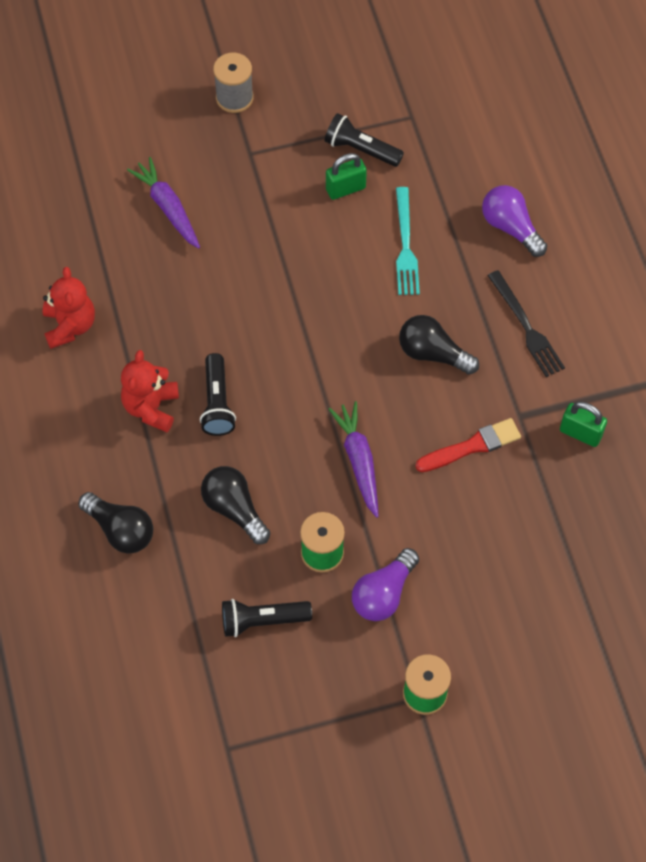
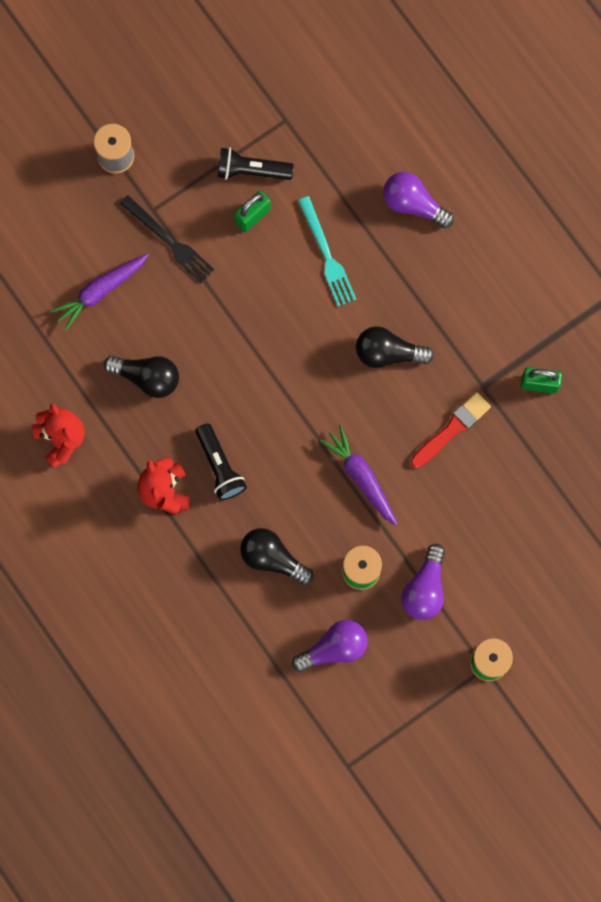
camera: 20 degrees left, 15 degrees up
black light bulb [78,492,153,554] -> black light bulb moved to [104,355,179,398]
purple carrot [127,157,200,249] -> purple carrot turned 75 degrees counterclockwise [50,253,149,331]
black flashlight [222,599,312,637] -> purple light bulb [292,620,368,673]
black fork [487,270,565,377] -> black fork moved to [120,195,215,283]

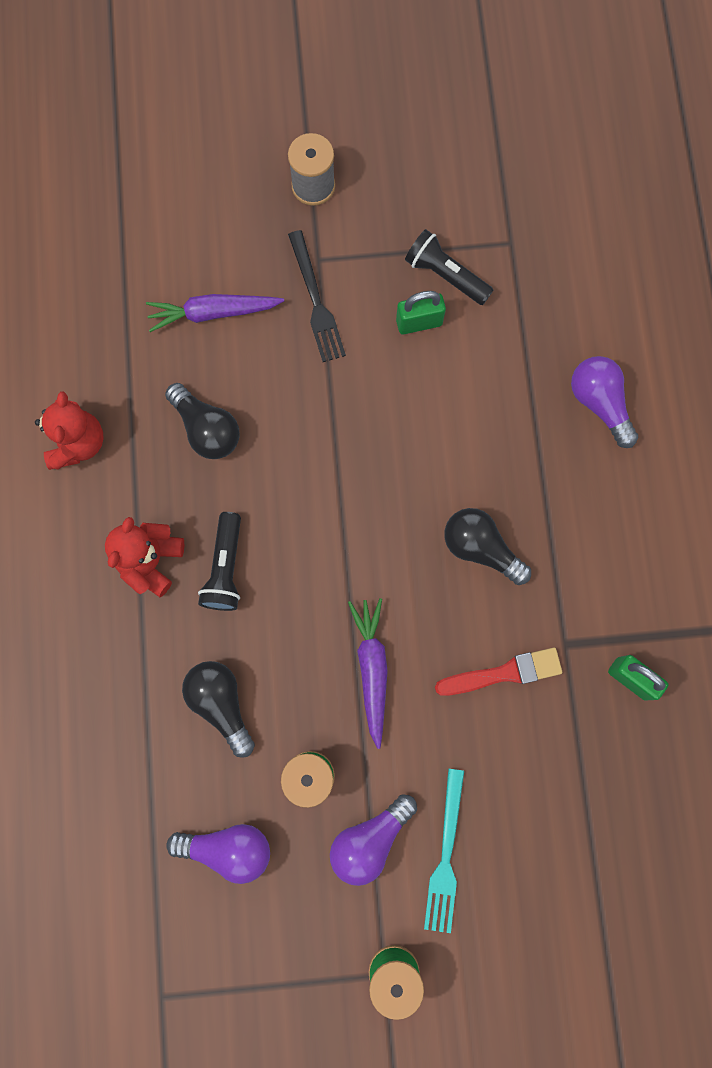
camera: 30 degrees right, 0 degrees up
turquoise fork [298,196,356,307] -> turquoise fork moved to [424,768,464,933]

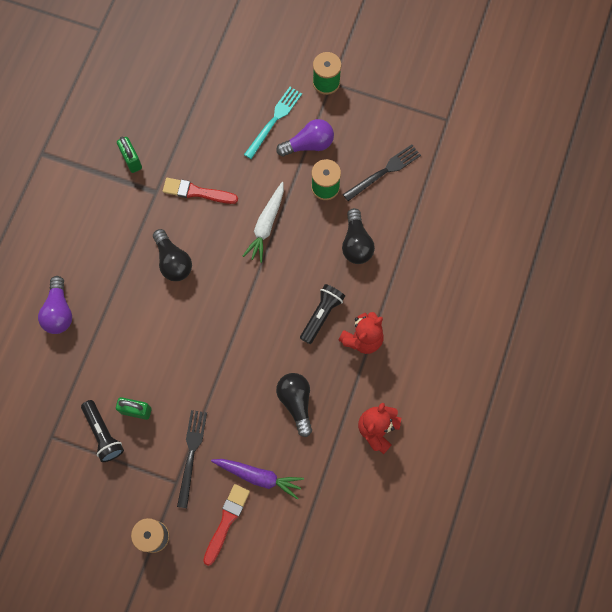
camera: 155 degrees left, 5 degrees down
purple light bulb [166,824,270,884] -> black fork [343,144,421,201]
purple carrot [348,598,388,749] -> white carrot [243,182,284,263]
none -> red brush [203,484,250,566]

